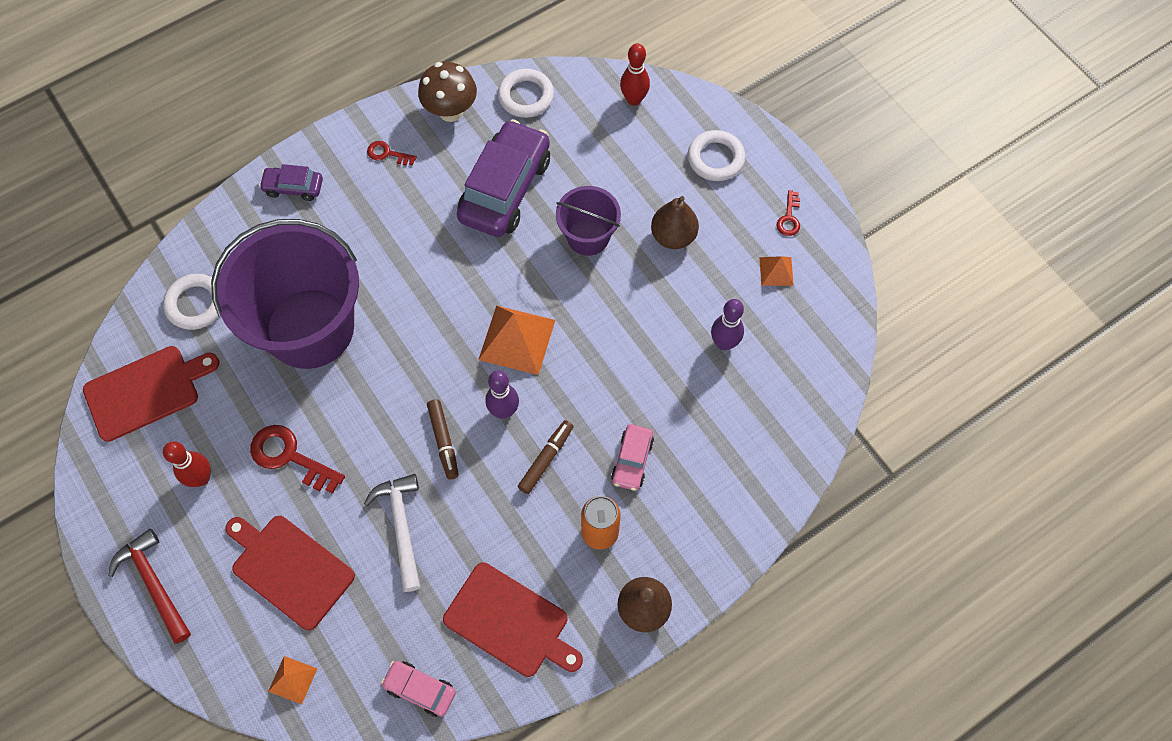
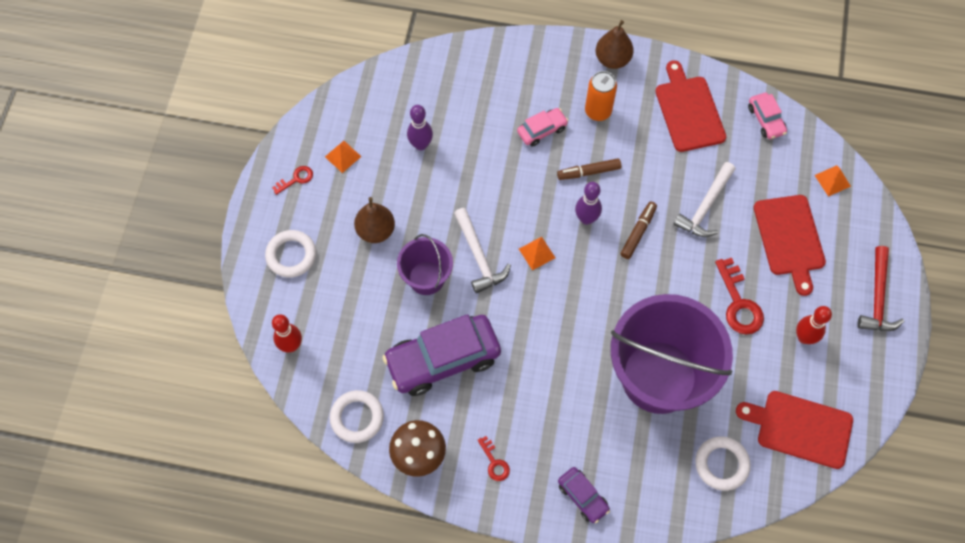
camera: 135 degrees left, 0 degrees up
orange pyramid [478,306,555,375] -> orange pyramid [519,237,555,270], size x0.53
none -> white hammer [454,208,511,293]

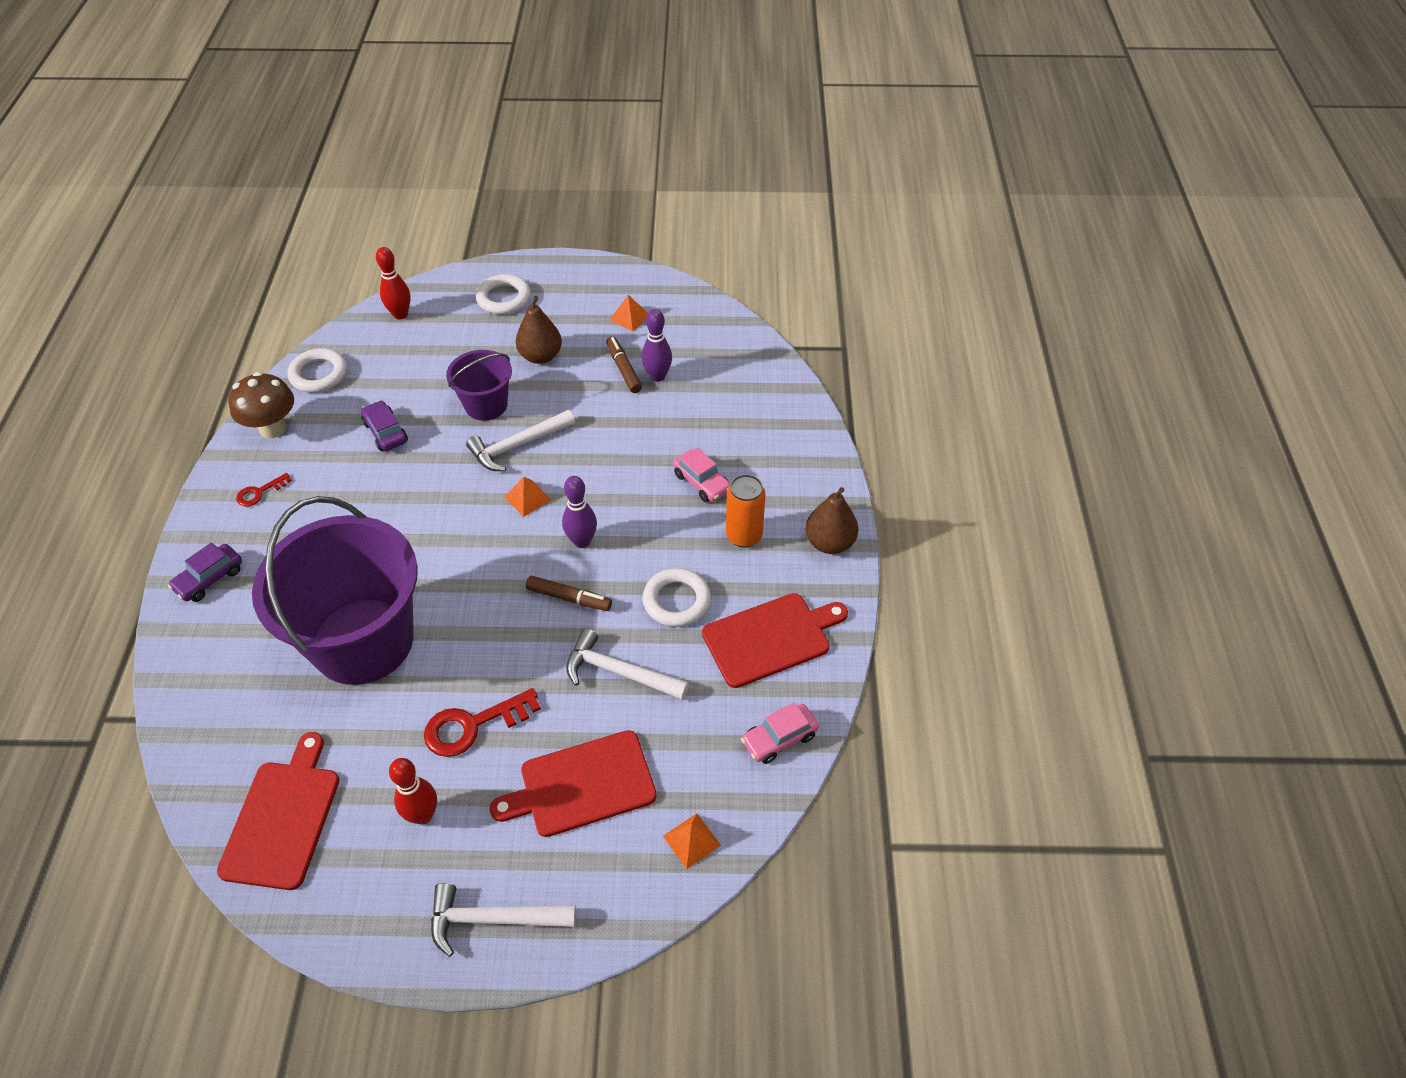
camera: 80 degrees right, 15 degrees down
red key [272,166,313,195] -> none
purple car [382,314,501,396] -> purple car [361,400,408,451], size x0.49
brown marker [557,159,622,180] -> brown marker moved to [606,337,642,393]
white ring [695,436,751,491] -> white ring moved to [643,568,711,627]
red hammer [857,246,904,331] -> white hammer [431,883,576,957]

